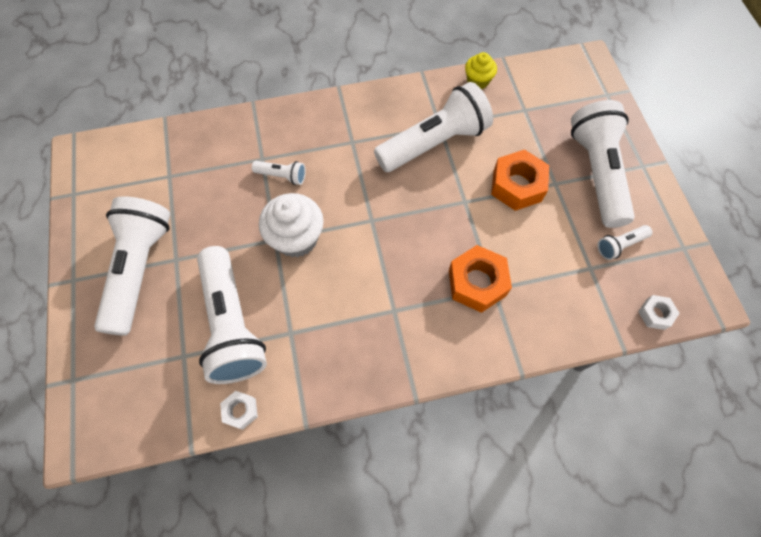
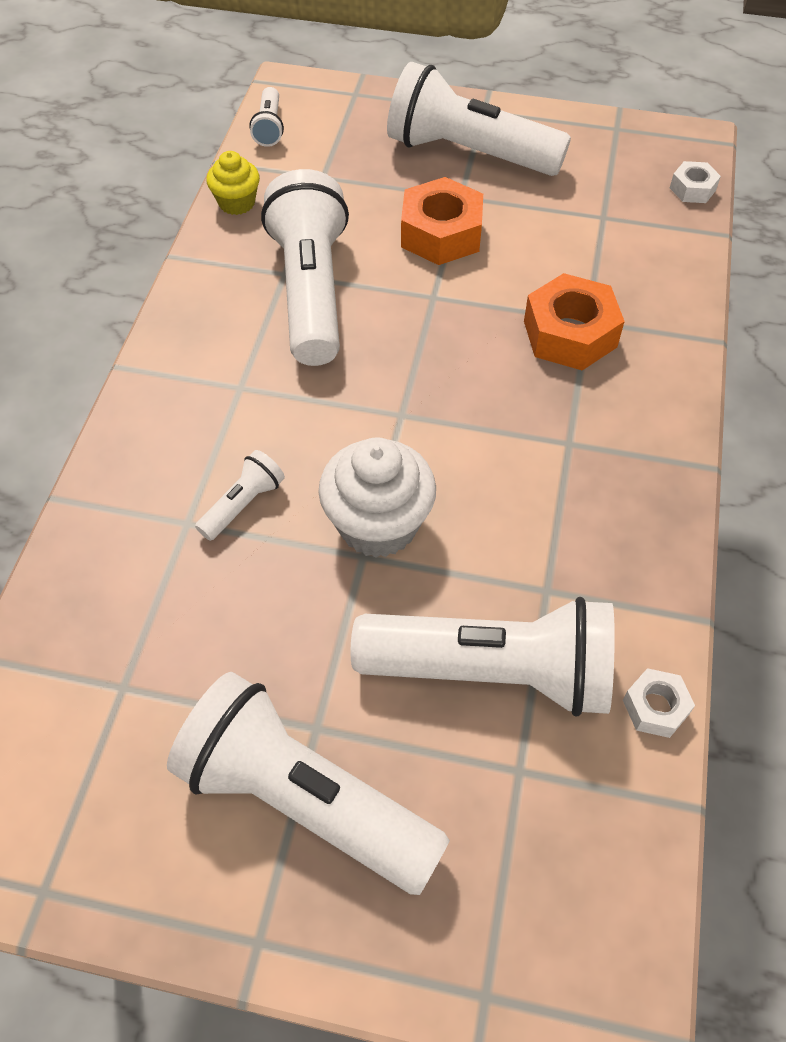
camera: 65 degrees left, 10 degrees down
white flashlight [597,225,653,260] -> white flashlight moved to [249,87,284,147]

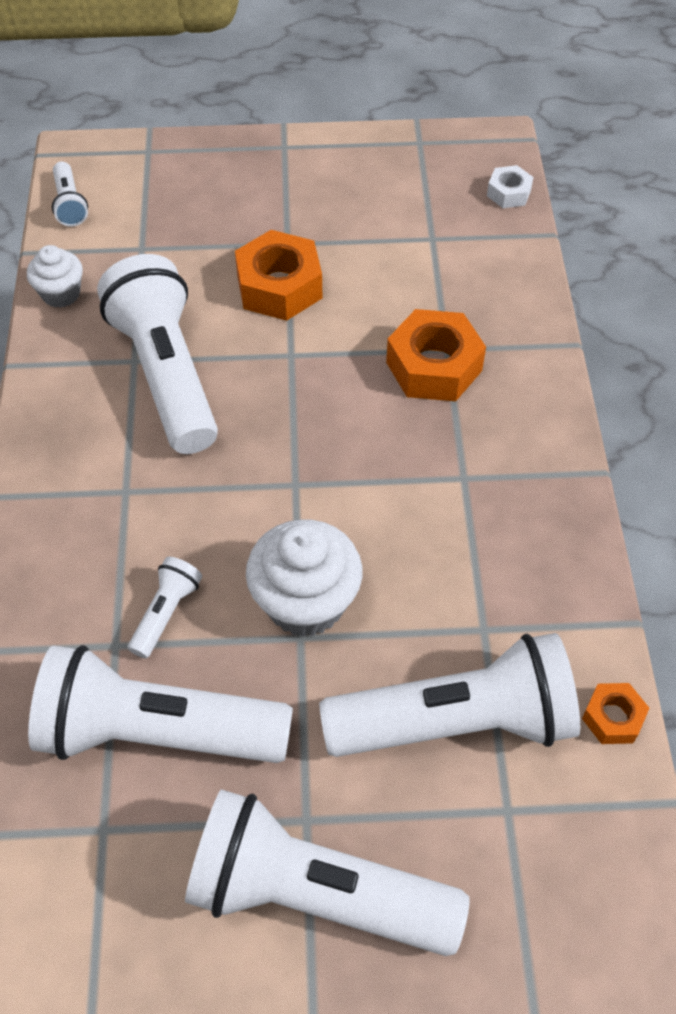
camera: 15 degrees left, 0 degrees up
yellow cupcake [206,151,260,215] -> white cupcake [27,245,83,308]
white flashlight [387,62,571,176] -> white flashlight moved to [28,645,293,763]
white nut [623,668,695,738] -> orange nut [582,683,649,744]

